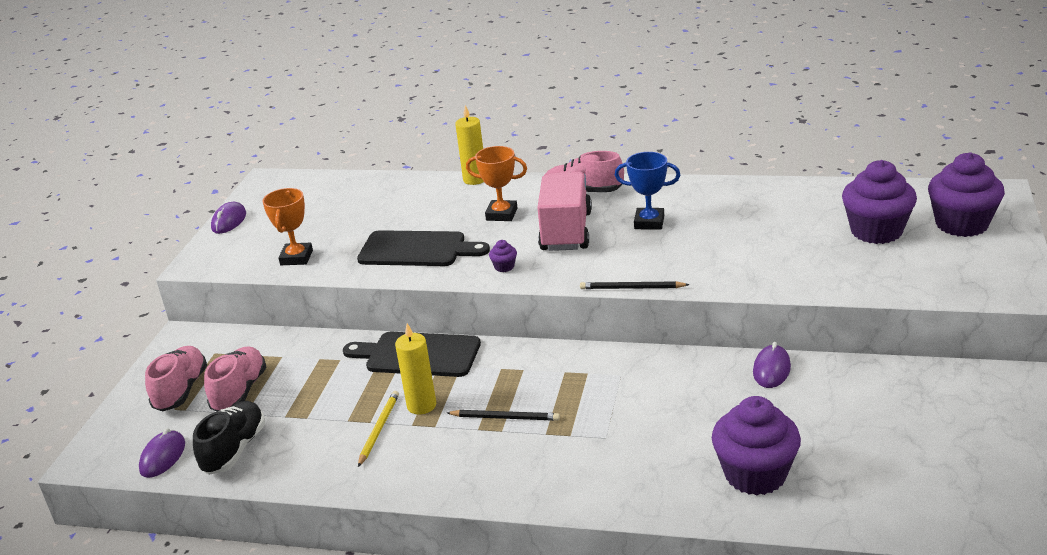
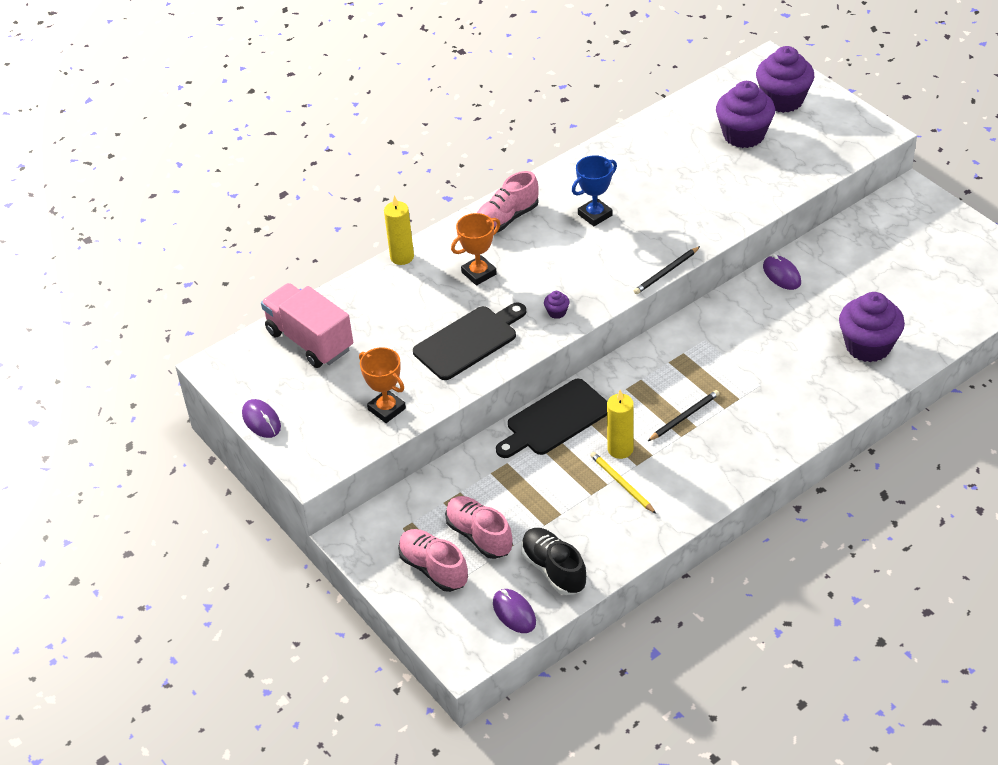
camera: 50 degrees left, 15 degrees up
pink truck [537,172,592,251] -> pink truck moved to [261,283,353,368]

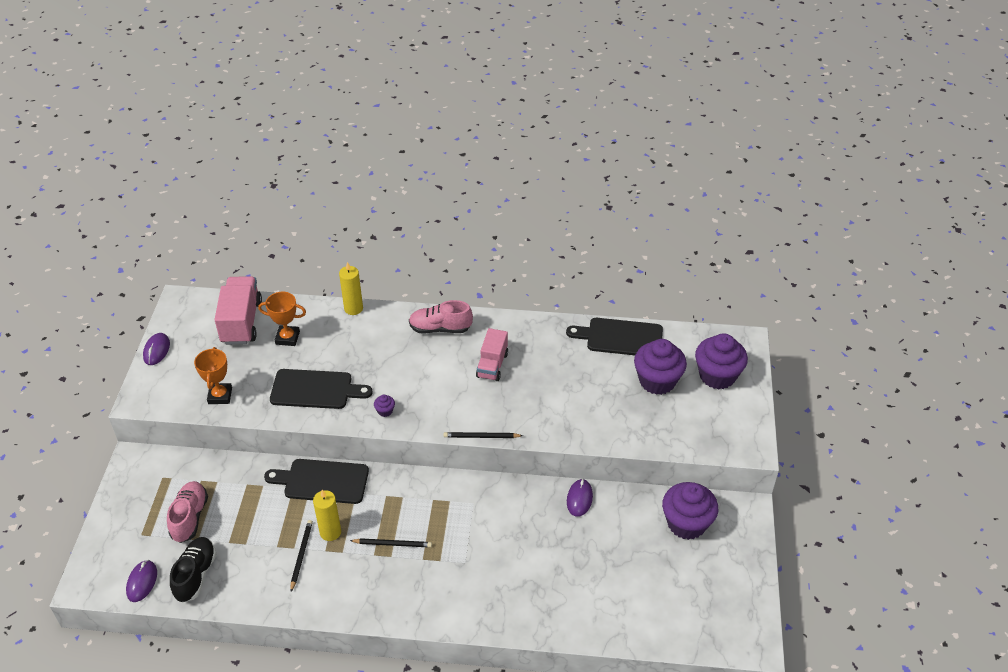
camera: 40 degrees right, 0 degrees up
pink shoe [398,529,468,592] -> none
orange trophy [451,213,501,286] -> orange trophy moved to [258,292,306,346]
blue trophy [572,155,617,226] -> pink truck [476,328,508,381]
yellow pencil [590,452,656,514] -> black pencil [290,520,313,592]
purple cupcake [839,292,905,362] -> purple cupcake moved to [662,482,718,540]
none -> black cutting board [566,318,663,355]

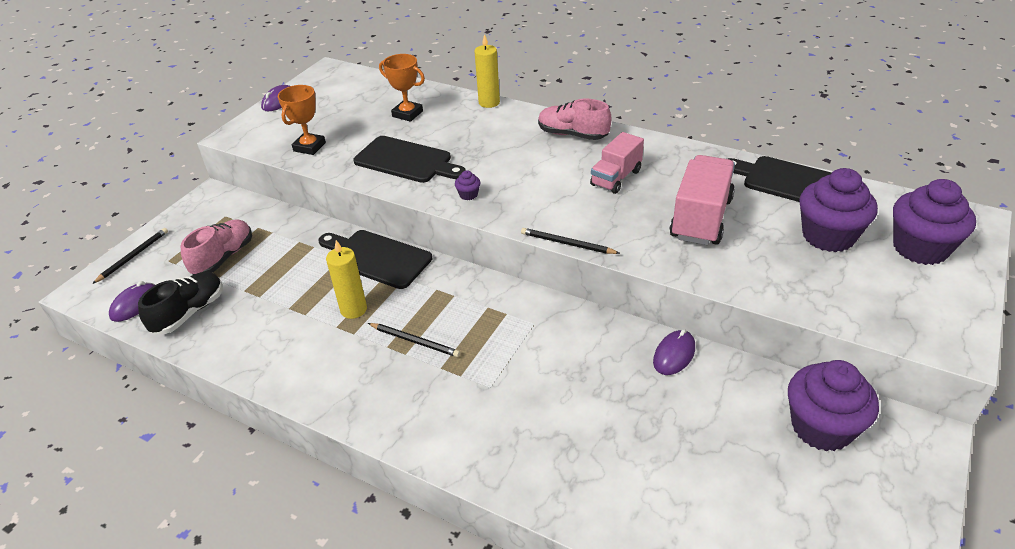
camera: 25 degrees right, 5 degrees down
pink truck [215,276,262,345] -> pink truck moved to [670,155,735,245]
black pencil [290,520,313,592] -> black pencil moved to [92,228,168,284]

